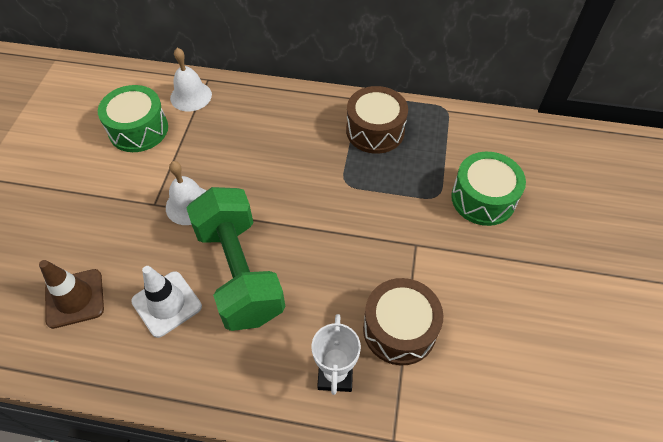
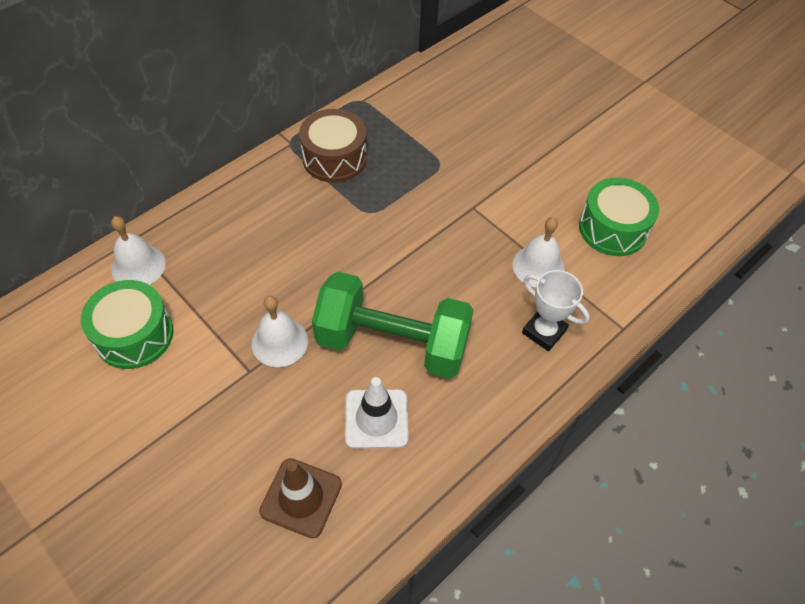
camera: 55 degrees left, 0 degrees up
brown drum [363,278,443,365] -> white bell [513,217,565,288]
green drum [451,152,526,226] -> green drum moved to [579,178,659,256]

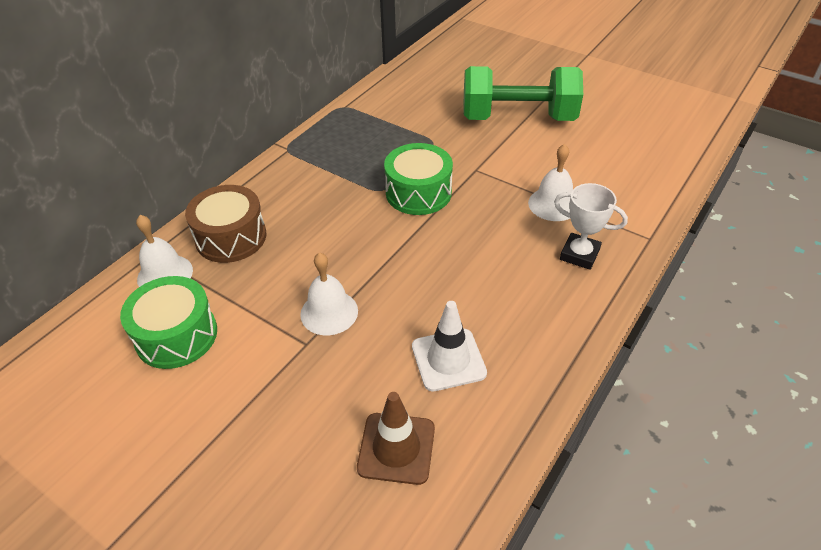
camera: 10 degrees left, 10 degrees down
brown drum [299,109,367,183] -> brown drum moved to [185,185,266,263]
green dumbbell [312,272,474,379] -> green dumbbell moved to [463,66,583,121]
green drum [579,178,659,256] -> green drum moved to [384,143,453,215]

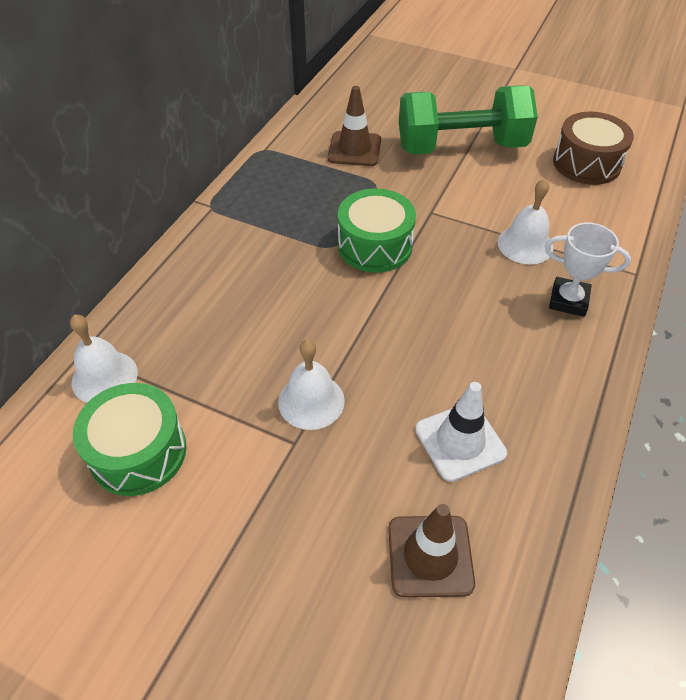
camera: 10 degrees left, 5 degrees up
brown drum [185,185,266,263] -> brown drum moved to [553,112,634,185]
none -> brown traffic cone [328,86,381,166]

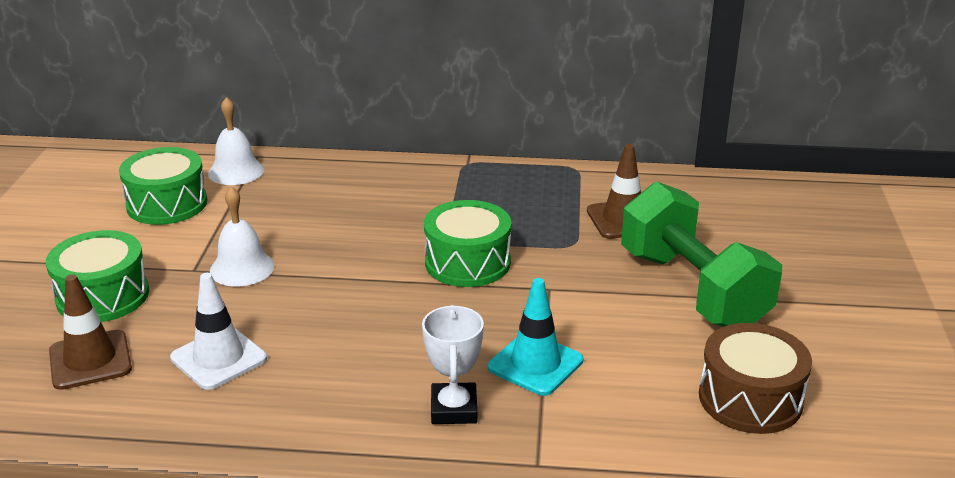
camera: 70 degrees right, 20 degrees down
white bell [498,179,553,264] -> turquoise traffic cone [488,278,583,396]
none -> green drum [46,230,149,322]

